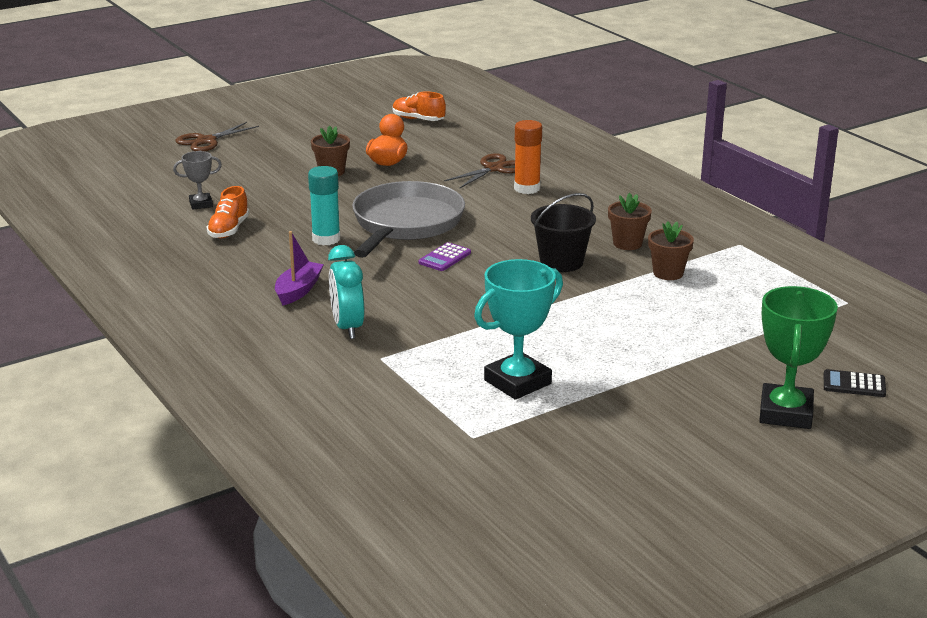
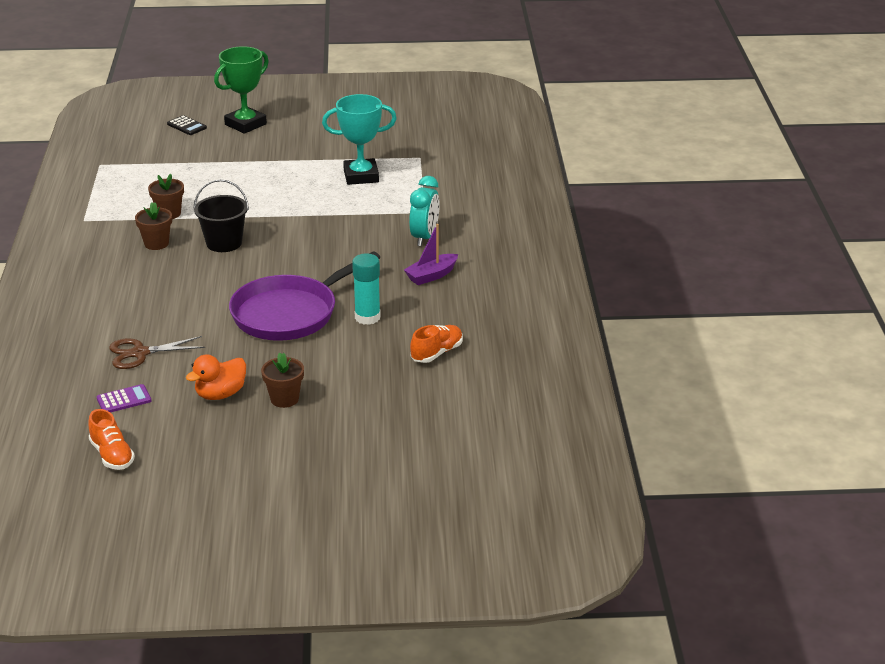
camera: 150 degrees left, 5 degrees up
grey trophy [173,151,222,210] -> none
brown scissors [175,122,259,151] -> none
grey pan [352,181,465,258] -> purple pan [229,251,380,341]
purple calculator [418,242,471,271] -> purple calculator moved to [97,384,151,413]
orange glue stick [514,120,542,194] -> none

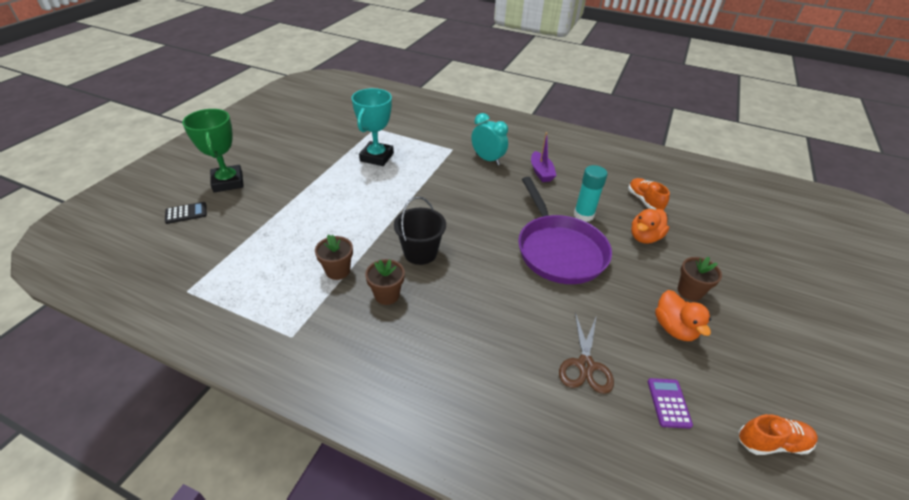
camera: 65 degrees left, 10 degrees up
none -> orange duck [631,209,669,244]

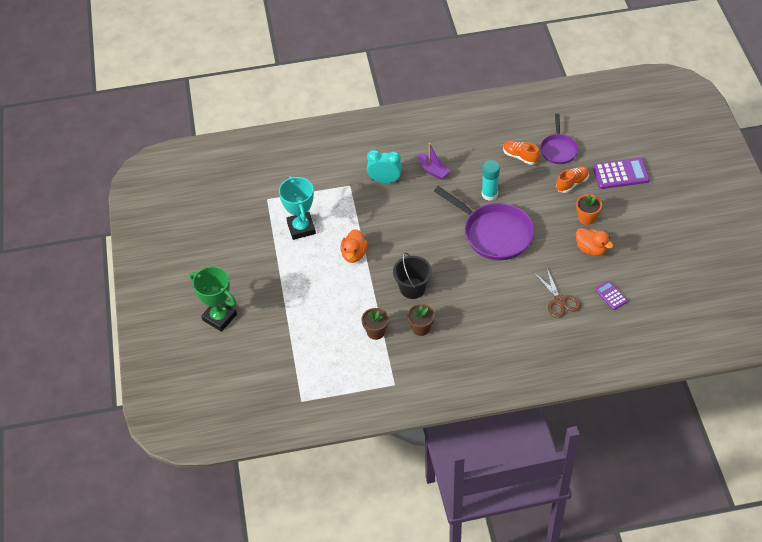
camera: 30 degrees left, 10 degrees up
black calculator [165,202,207,224] -> none
orange duck [631,209,669,244] -> orange duck moved to [340,229,367,263]
brown flower pot [678,257,722,301] -> orange flower pot [576,194,602,225]
orange shoe [739,414,818,455] -> orange shoe moved to [556,166,589,193]
none -> purple pan [540,114,578,164]
none -> purple calculator [593,158,650,189]

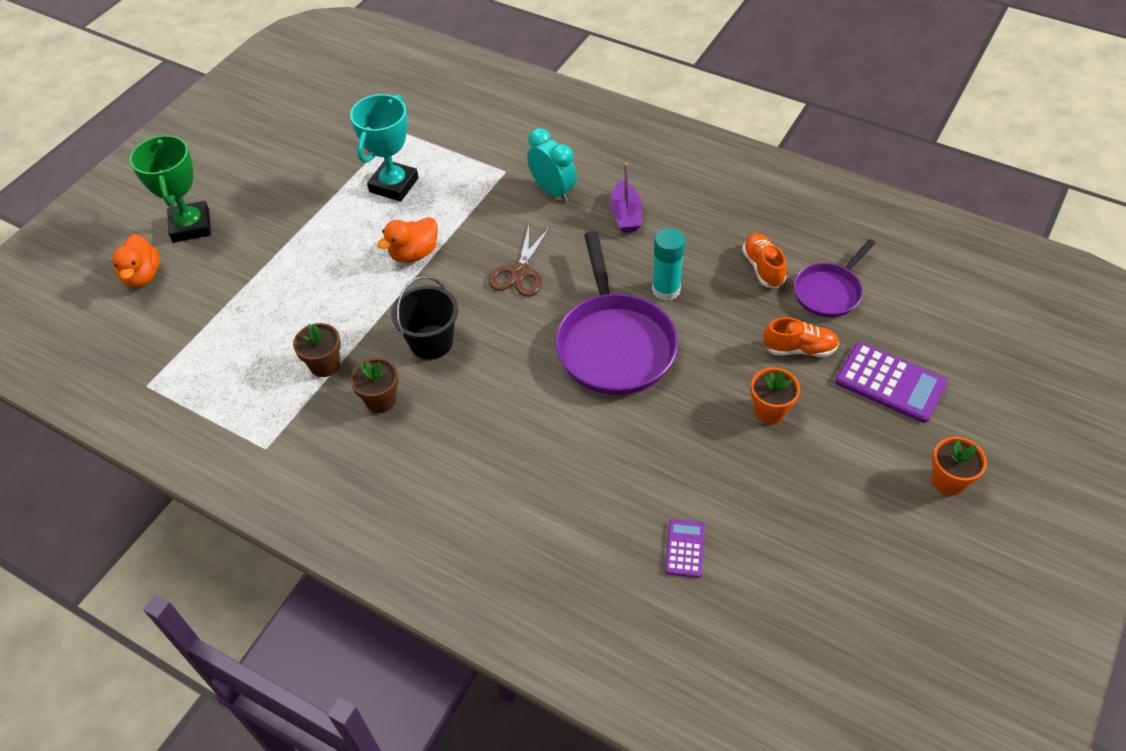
camera: 40 degrees right, 0 degrees up
brown scissors [535,269,581,318] -> brown scissors moved to [489,225,550,297]
orange duck [576,228,613,256] -> orange duck moved to [112,234,159,287]
none -> orange flower pot [931,437,987,496]

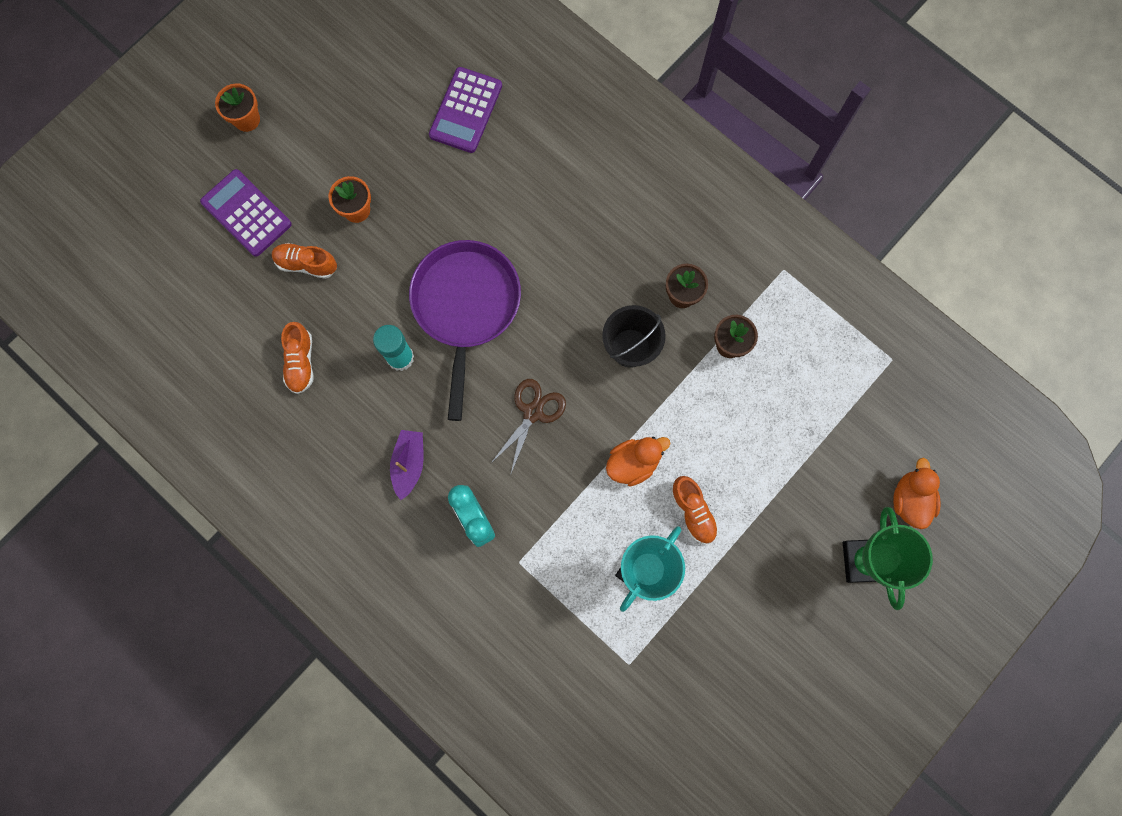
camera: 170 degrees left, 25 degrees up
purple calculator [665,519,705,578] -> purple calculator [429,67,502,153], size x1.79
purple pan [794,239,876,318] -> none
none -> orange shoe [671,476,719,544]

